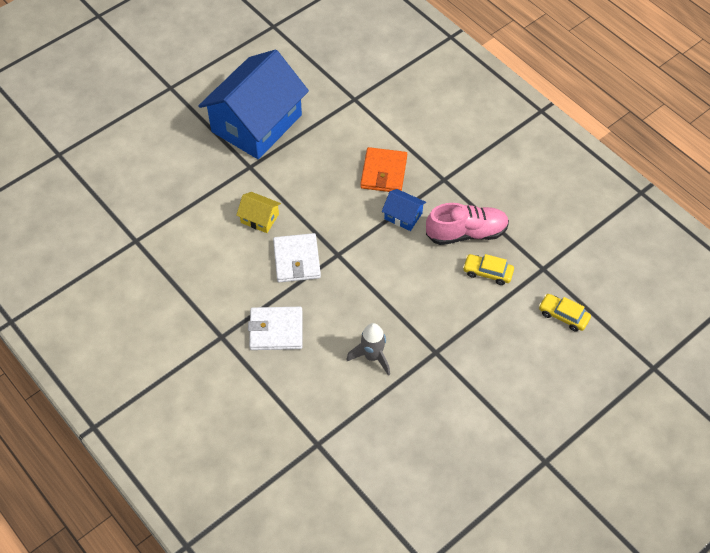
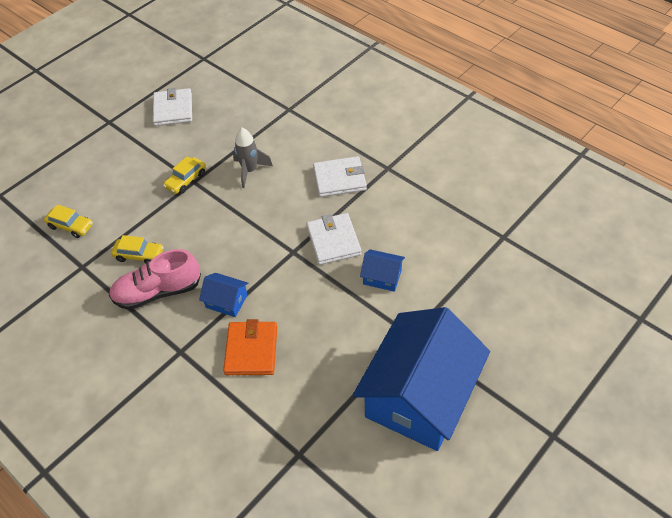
camera: 175 degrees right, 5 degrees down
yellow house [236,192,281,233] -> blue house [360,249,405,292]
none -> white wallet [153,88,192,126]
none -> yellow car [163,156,206,194]

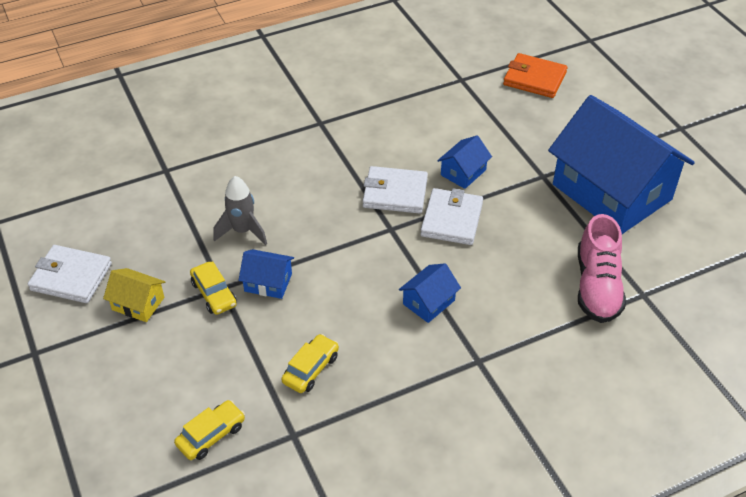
camera: 70 degrees left, 5 degrees down
pink shoe [109,249,201,310] -> pink shoe moved to [578,214,626,323]
orange wallet [223,319,277,375] -> orange wallet moved to [503,53,568,98]
white wallet [313,156,367,197] -> white wallet moved to [420,188,483,245]
none -> yellow house [103,268,165,322]
none -> blue house [239,249,294,299]

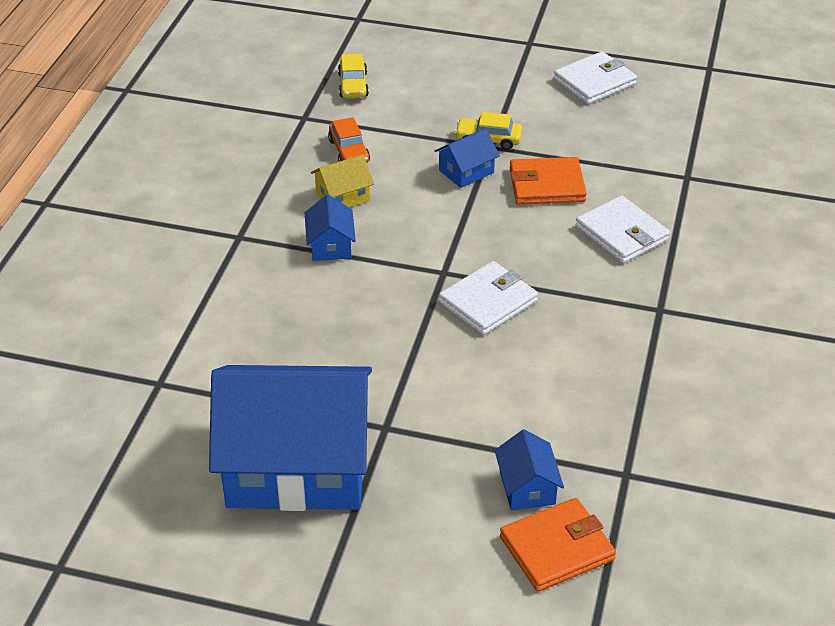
camera: 130 degrees right, 5 degrees down
yellow house [103,268,165,322] -> yellow house moved to [311,155,374,207]
grey rocket [213,176,267,245] -> orange wallet [510,157,587,205]
yellow car [281,334,339,393] -> orange car [328,117,370,163]
white wallet [420,188,483,245] -> white wallet moved to [576,196,670,263]
blue house [437,135,492,189] -> blue house moved to [494,429,564,511]
pink shoe [578,214,626,323] -> none

